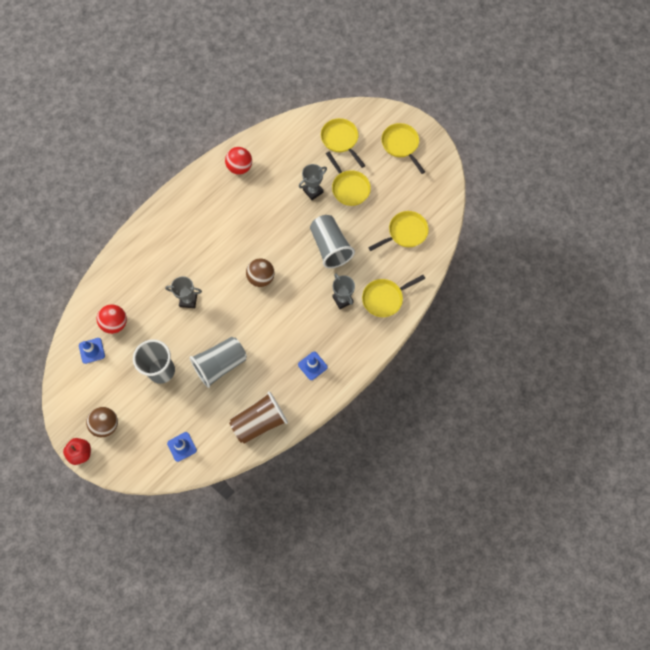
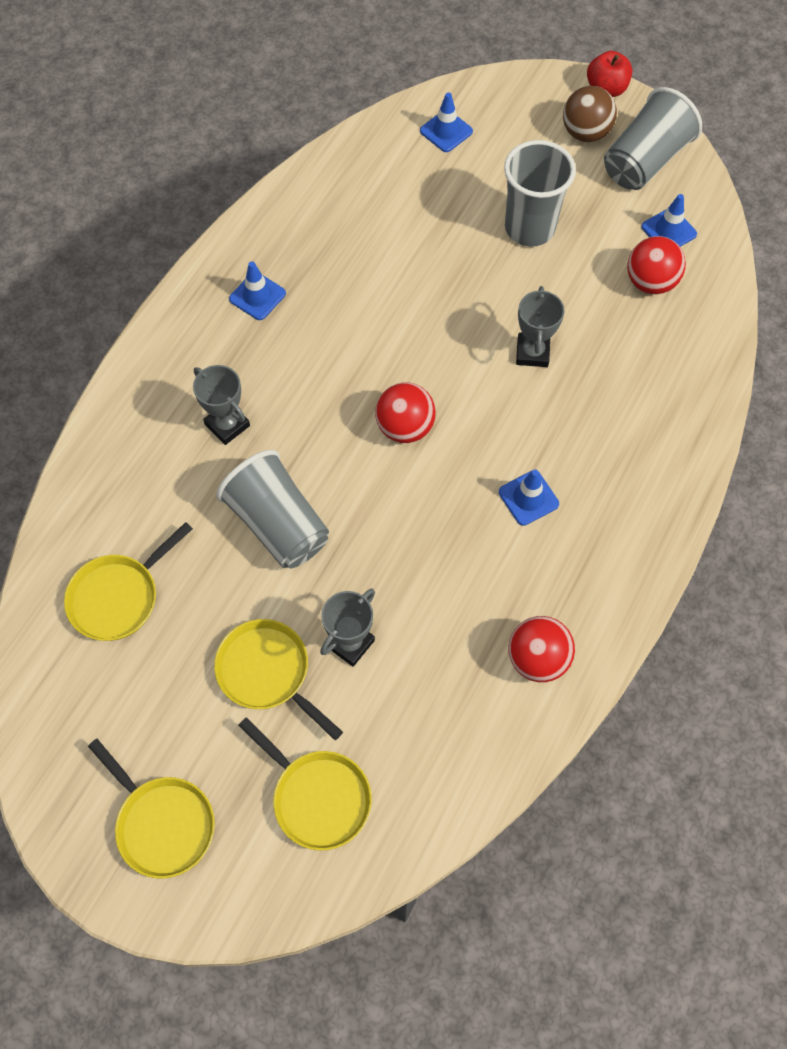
camera: 165 degrees right, 5 degrees down
grey trophy [165,276,202,308] -> grey trophy turned 75 degrees counterclockwise [516,286,565,367]
grey cup [190,337,247,388] -> grey cup moved to [604,87,702,190]
brown cup [229,391,288,444] -> none
brown ball [246,258,275,287] -> red ball [375,382,436,443]
yellow pan [362,275,425,317] -> none
none -> blue traffic cone [499,469,559,526]

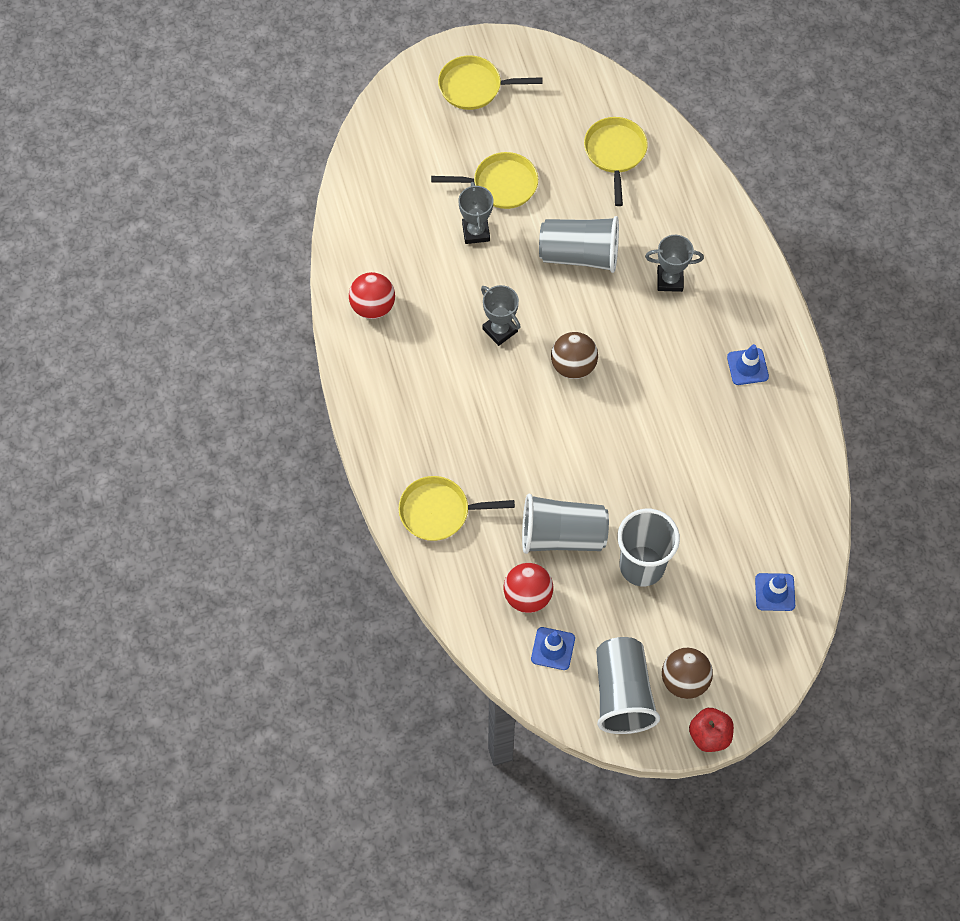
camera: 135 degrees right, 0 degrees up
yellow pan [238,717,372,851] -> yellow pan moved to [399,476,515,541]
red ball [375,382,436,443] -> brown ball [551,332,598,379]
blue traffic cone [499,469,559,526] -> none
grey trophy [516,286,565,367] -> grey trophy moved to [481,285,520,346]
none -> grey cup [522,494,609,554]

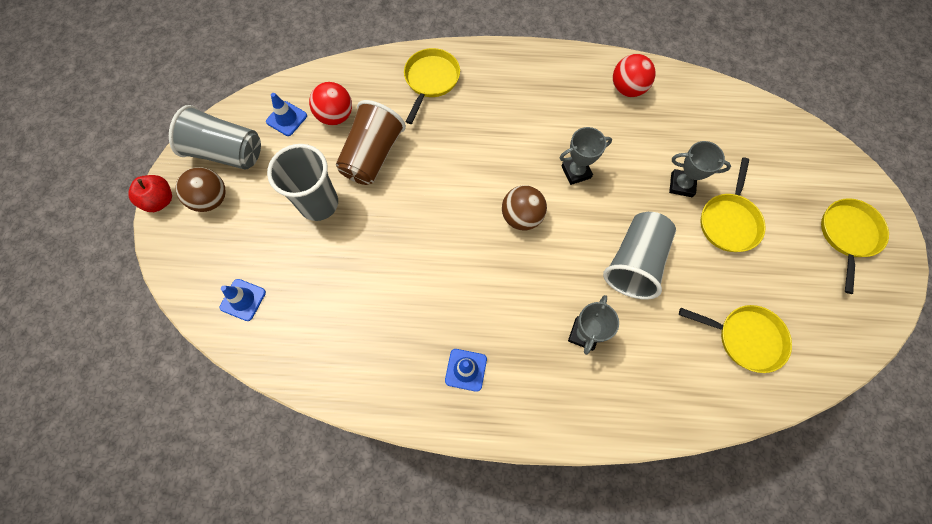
camera: 110 degrees right, 5 degrees up
grey cup [522,494,609,554] -> brown cup [336,100,406,185]

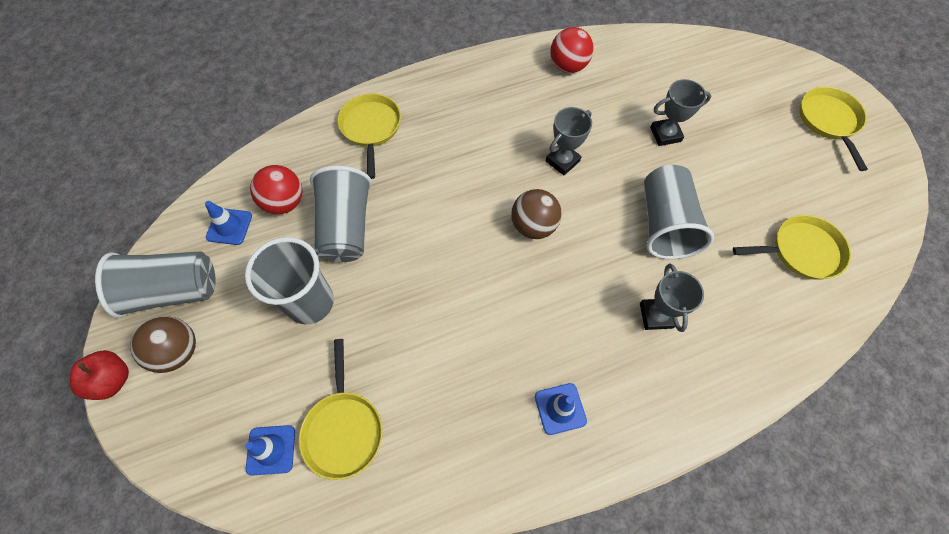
camera: 25 degrees left, 5 degrees down
brown cup [336,100,406,185] -> grey cup [310,165,372,262]
yellow pan [700,157,766,252] -> yellow pan moved to [299,339,383,480]

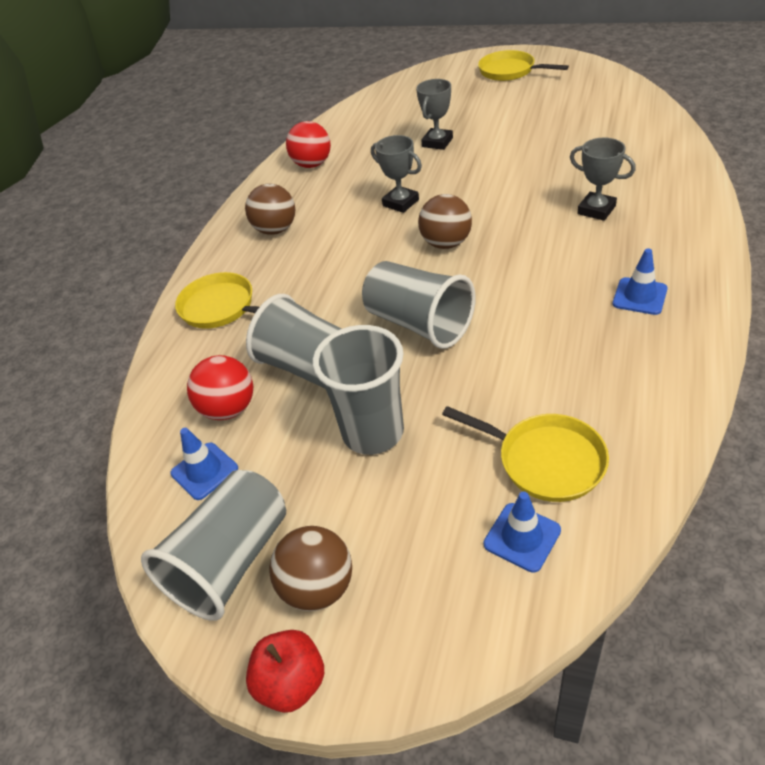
camera: 45 degrees left, 20 degrees down
grey trophy [546,107,592,175] -> grey trophy turned 45 degrees counterclockwise [371,135,422,213]
grey cup [644,165,714,259] -> grey cup moved to [362,261,476,349]
yellow pan [733,215,851,280] -> none
none -> brown ball [245,183,295,235]

